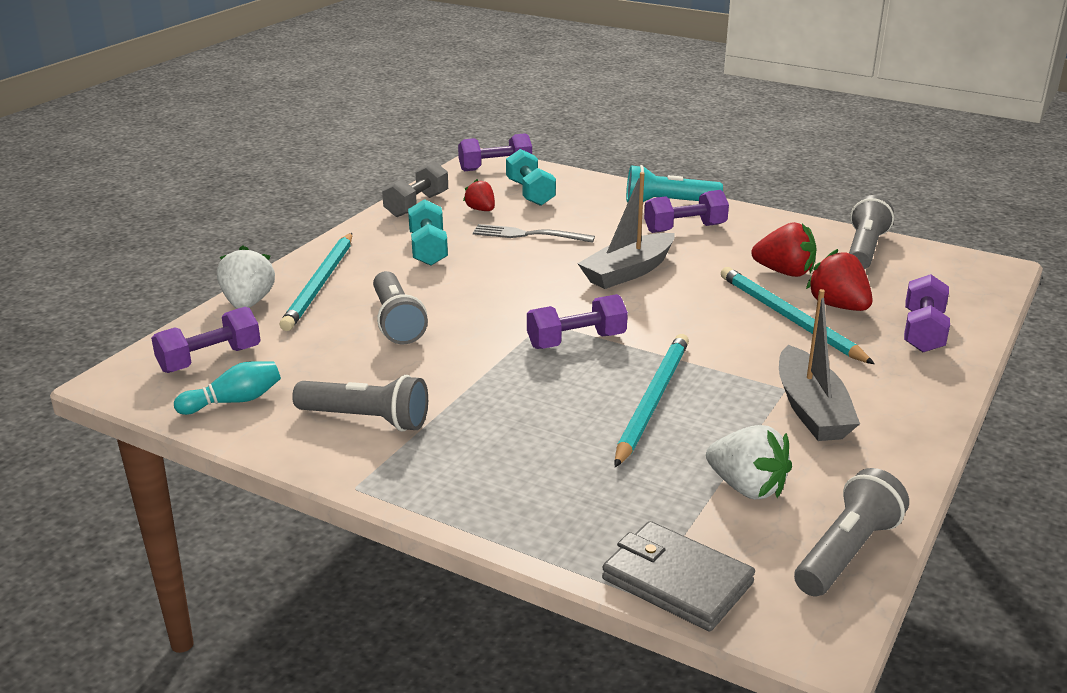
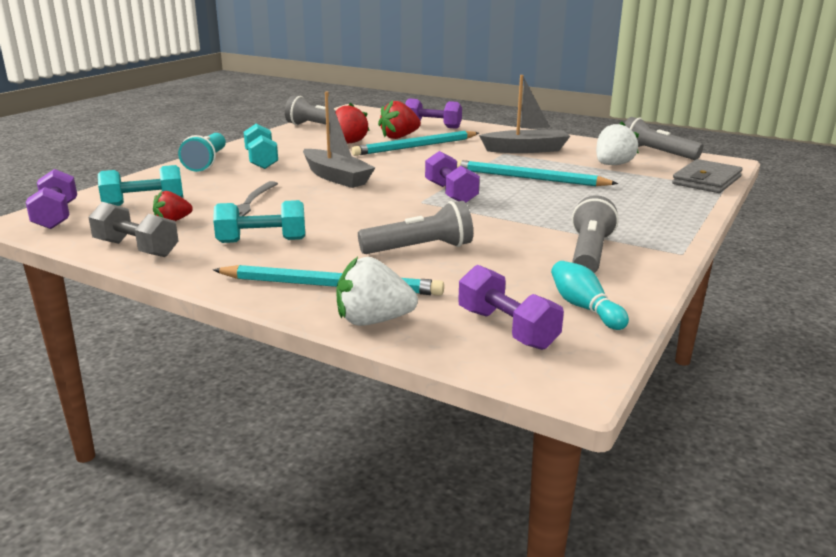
camera: 90 degrees left, 5 degrees down
purple dumbbell [644,190,729,233] -> turquoise dumbbell [244,123,278,169]

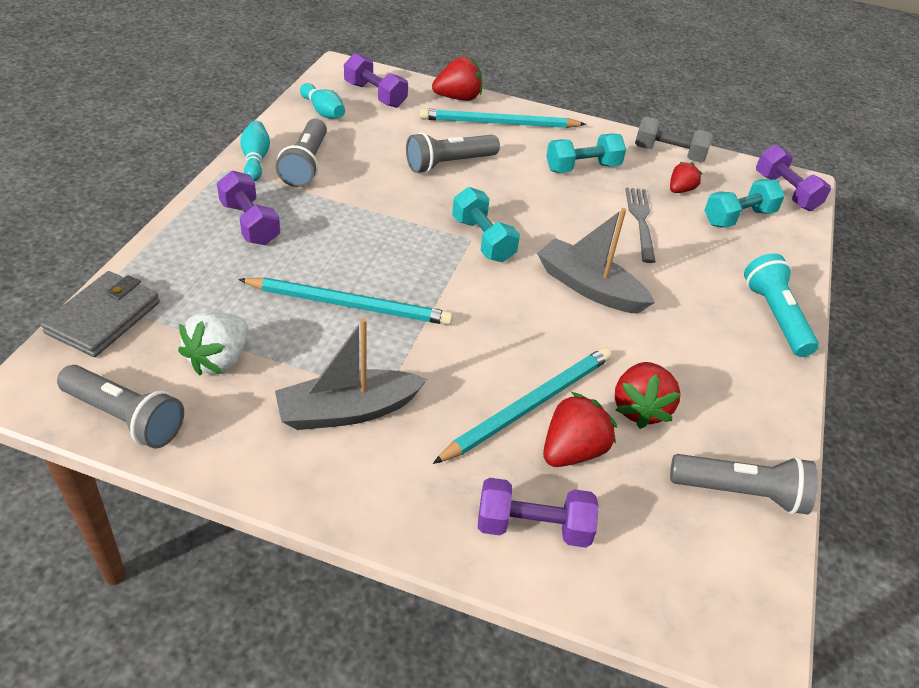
camera: 165 degrees right, 20 degrees up
turquoise dumbbell [244,123,278,169] -> turquoise dumbbell moved to [452,187,520,262]
white strawberry [336,257,418,326] -> red strawberry [432,56,482,101]
purple dumbbell [425,151,480,203] -> purple dumbbell moved to [217,171,280,245]
none -> turquoise bowling pin [240,120,270,181]

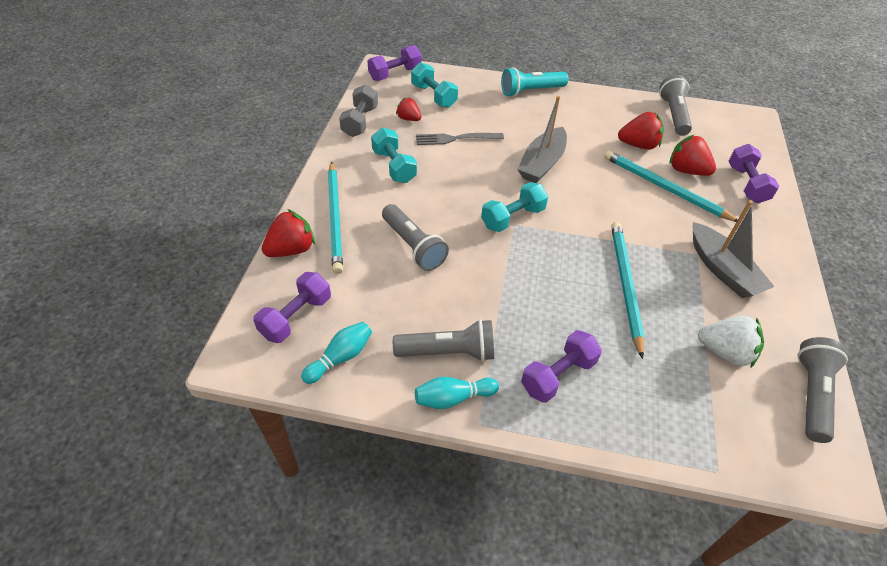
camera: 95 degrees left, 5 degrees up
grey wallet [41,271,160,357] -> none
red strawberry [432,56,482,101] -> red strawberry turned 75 degrees clockwise [262,209,315,257]

